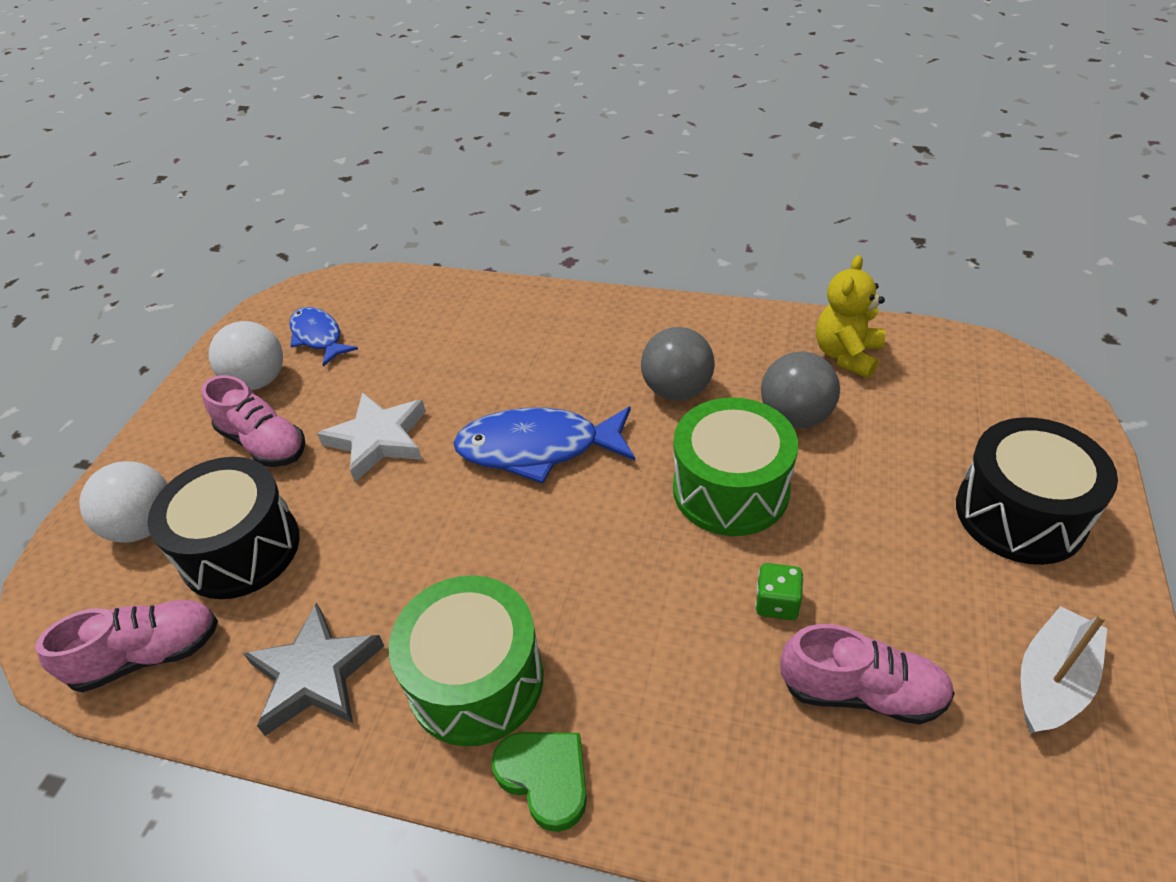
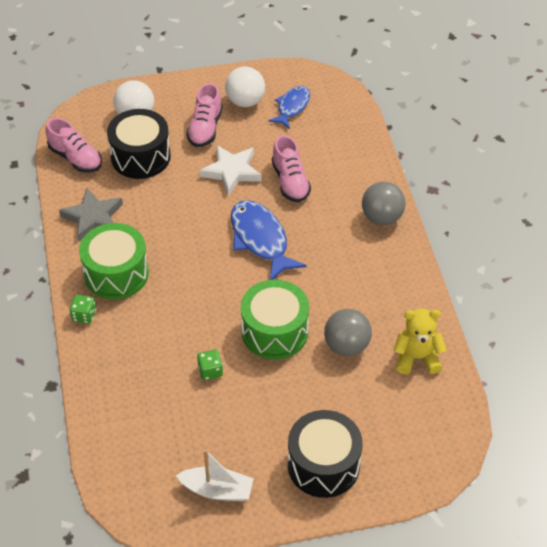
camera: 60 degrees right, 5 degrees up
green heart [491,732,587,832] -> green dice [70,295,96,324]
grey ball [641,327,715,401] -> grey ball moved to [362,182,406,225]
pink shoe [780,624,955,724] -> pink shoe moved to [272,135,311,202]

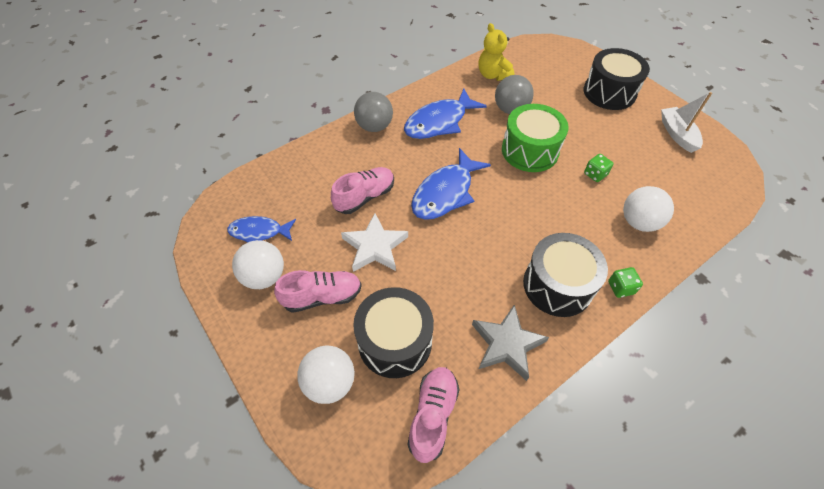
camera: 115 degrees left, 5 degrees up
green drum [79,223,149,300] -> black drum [523,233,608,317]
none -> blue fish [404,88,487,139]
none -> white ball [623,186,674,232]

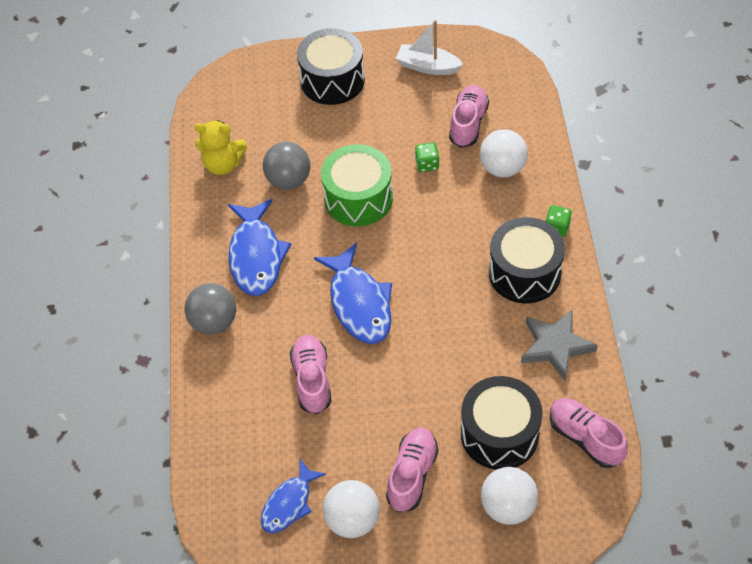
camera: 55 degrees left, 0 degrees up
white star [341,213,408,272] -> none
none -> pink shoe [449,85,489,148]

